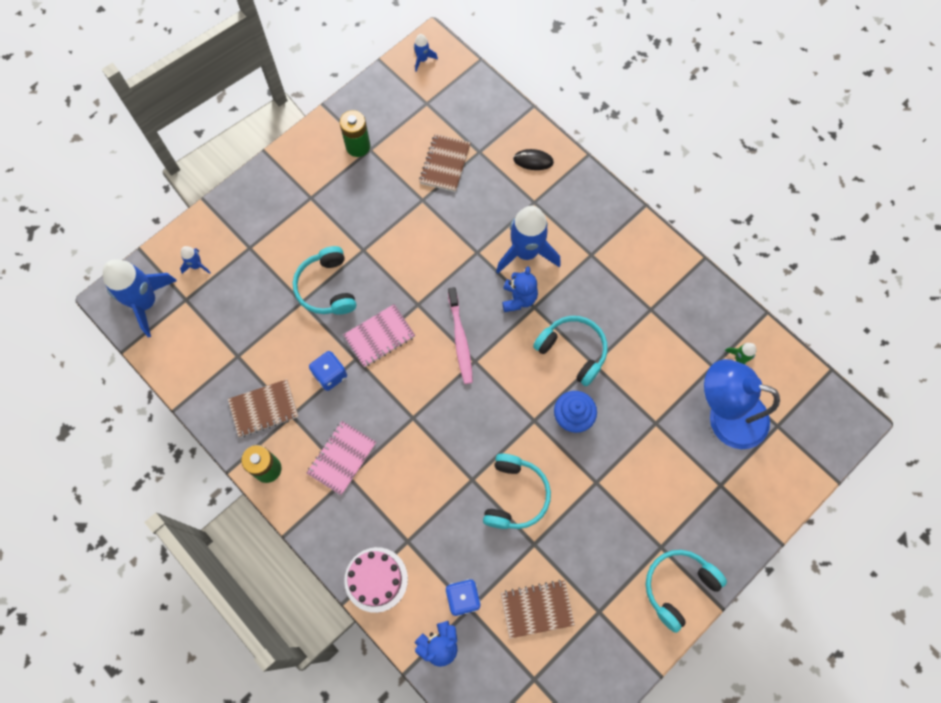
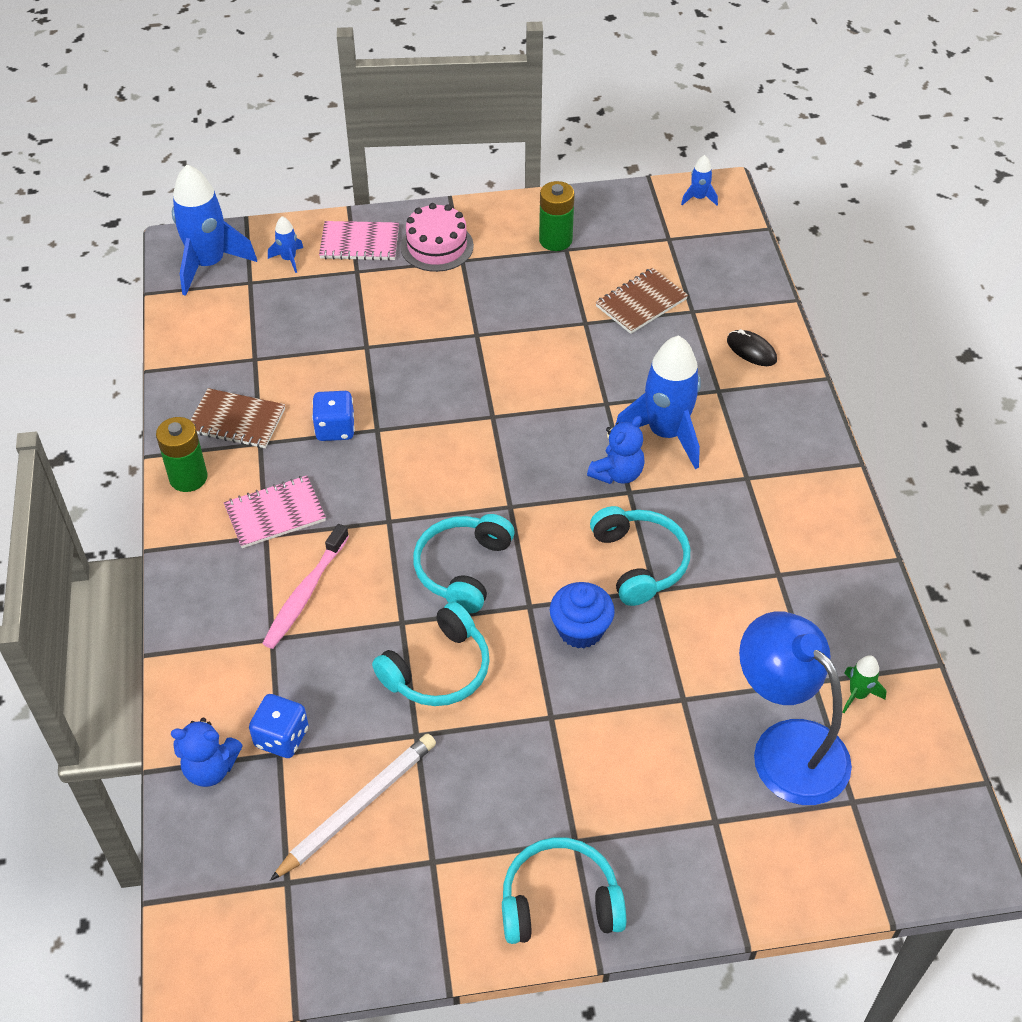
camera: 35 degrees right, 20 degrees down
turquoise headphones [293,246,356,315] -> turquoise headphones moved to [413,514,514,613]
pink notebook [343,304,415,367] -> pink notebook moved to [319,221,399,261]
pink cake [344,547,408,613] -> pink cake moved to [400,203,474,272]
pink toothbrush [448,287,473,384] -> pink toothbrush moved to [262,524,349,649]
brown notebook [501,580,575,639] -> white pencil [270,734,436,881]

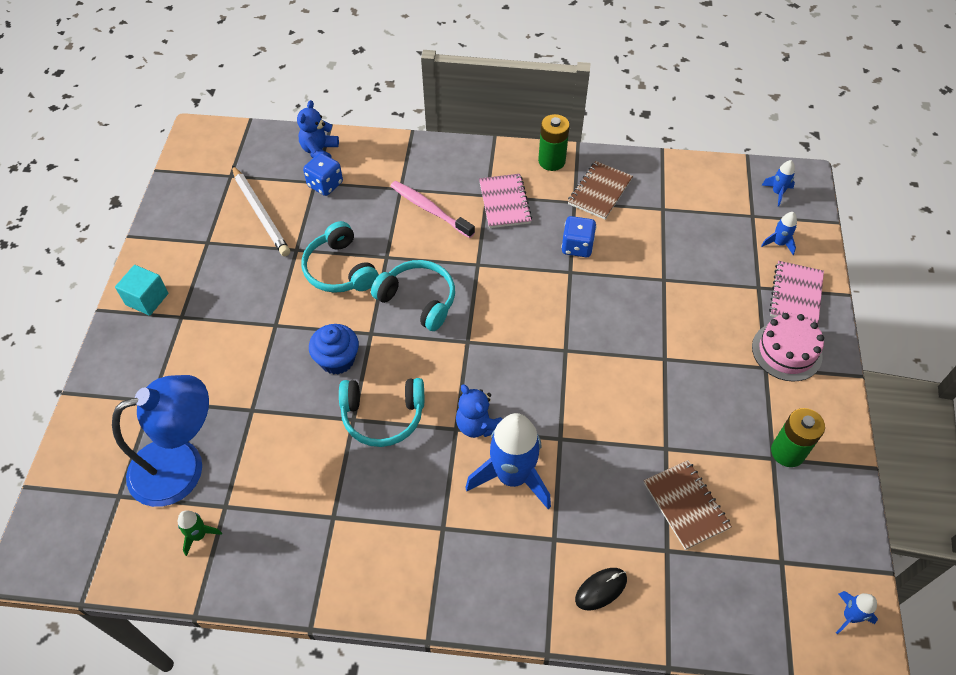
camera: 105 degrees right, 5 degrees up
blue rocket [172,164,257,296] -> blue rocket [761,160,795,206], size x0.45
turquoise headphones [502,837,626,944] -> turquoise cube [115,265,168,316]

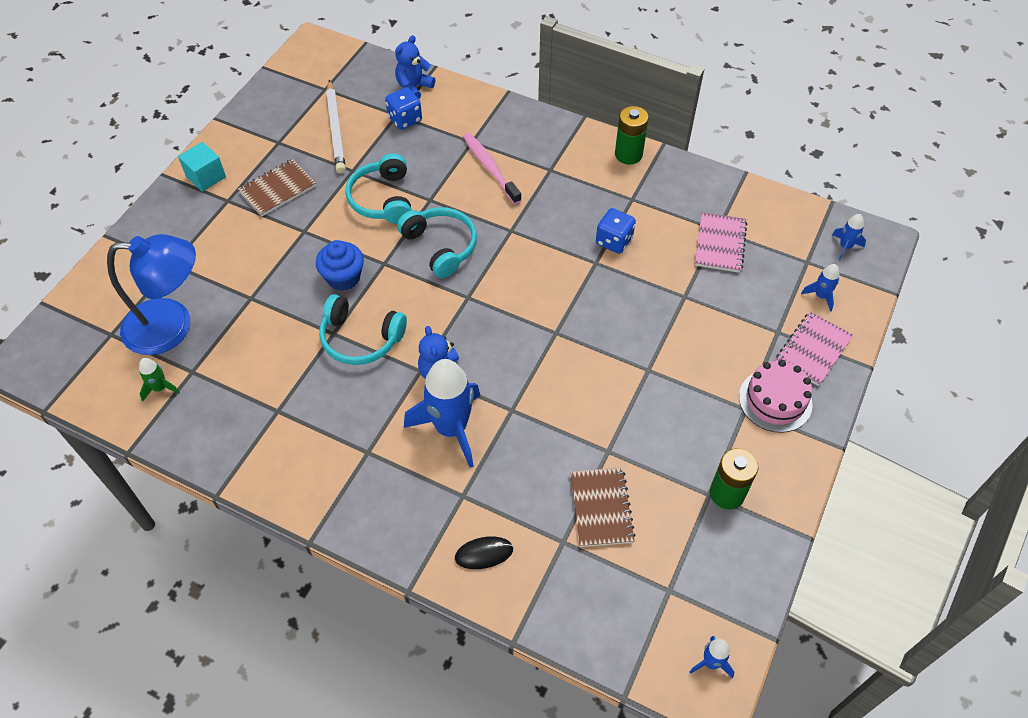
camera: 20 degrees right, 0 degrees up
pink notebook [479,174,532,228] -> pink notebook moved to [695,212,747,273]
brown notebook [568,161,633,220] -> brown notebook moved to [238,159,316,217]

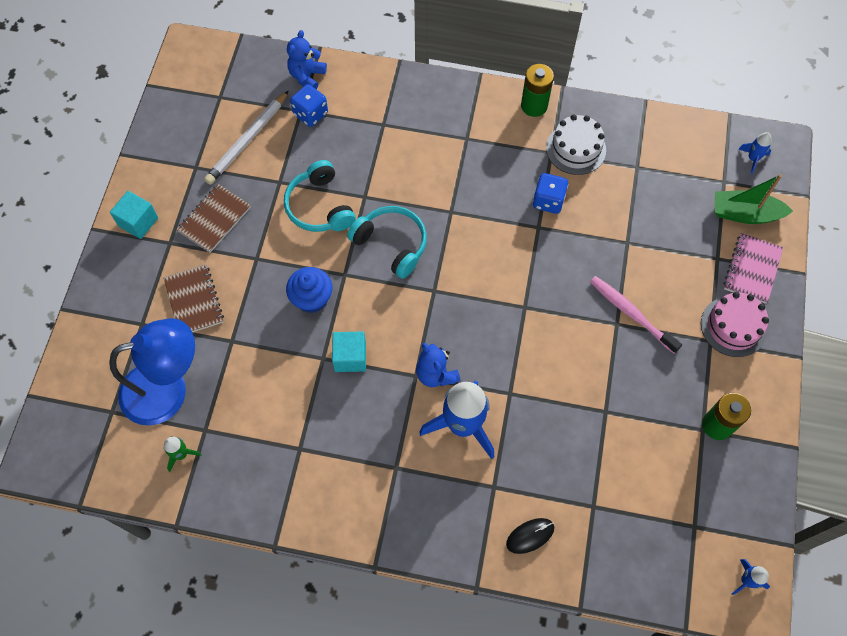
camera: 15 degrees left, 10 degrees up
turquoise headphones [319,294,407,365] -> turquoise cube [332,332,366,372]
white pencil [326,80,346,174] -> white pencil turned 60 degrees clockwise [204,90,289,185]
pink toothbrush [463,133,521,204] -> pink toothbrush moved to [590,276,682,354]
brown notebook [570,467,636,547] -> brown notebook moved to [163,264,224,332]
pink notebook [695,212,747,273] -> none
blue rocket [801,264,839,311] -> green boat [715,174,793,224]
none -> white cake [546,115,606,175]

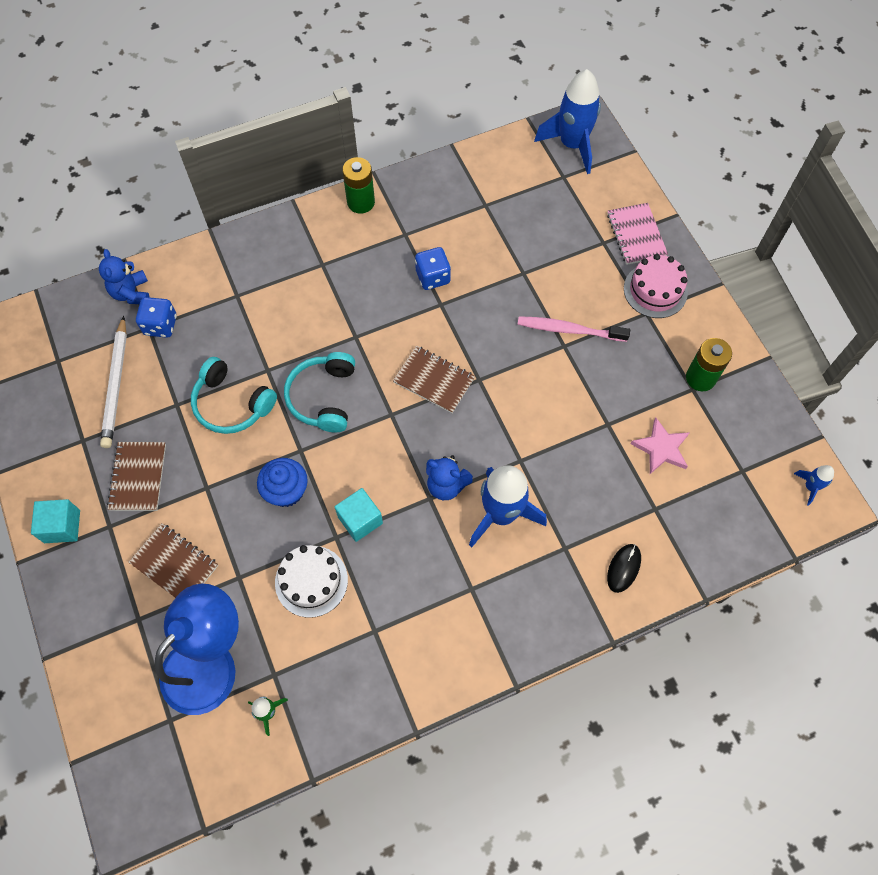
camera: 35 degrees left, 0 degrees up
turquoise headphones [347,206,427,279] -> turquoise headphones turned 90 degrees counterclockwise [284,352,355,432]
white cake [546,115,606,175] -> white cake moved to [275,545,348,618]
green boat [715,174,793,224] -> none
blue rocket [739,132,772,174] -> blue rocket [534,69,601,174], size x2.23
none -> brown notebook [393,346,475,413]
none -> pink star [630,417,690,474]

